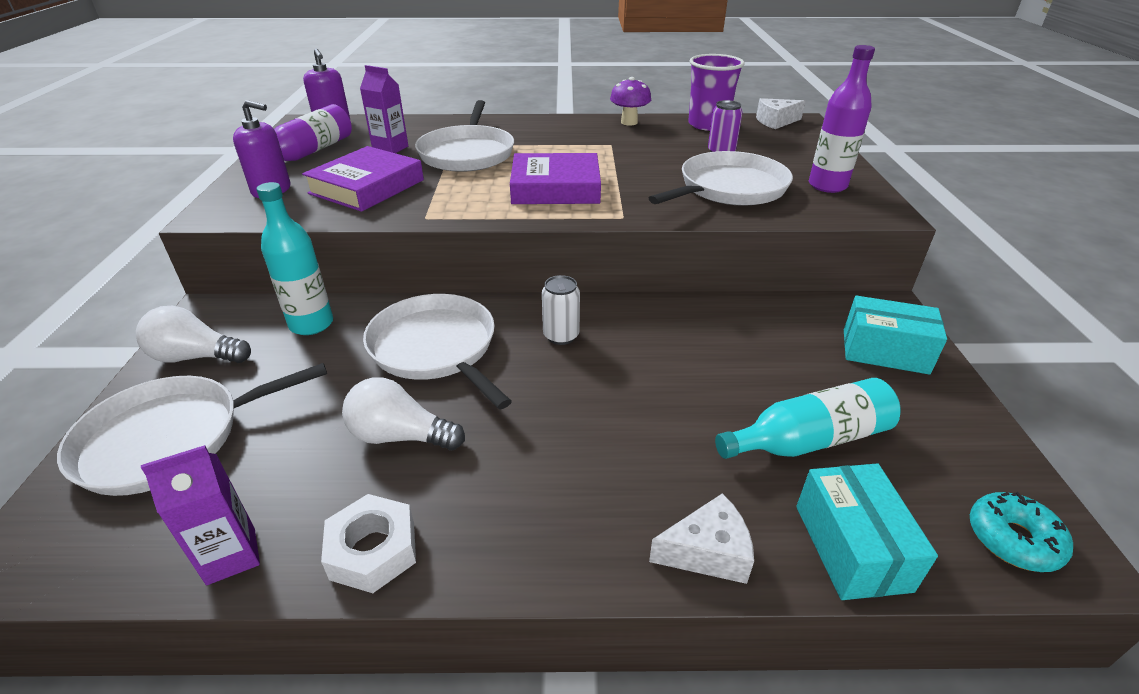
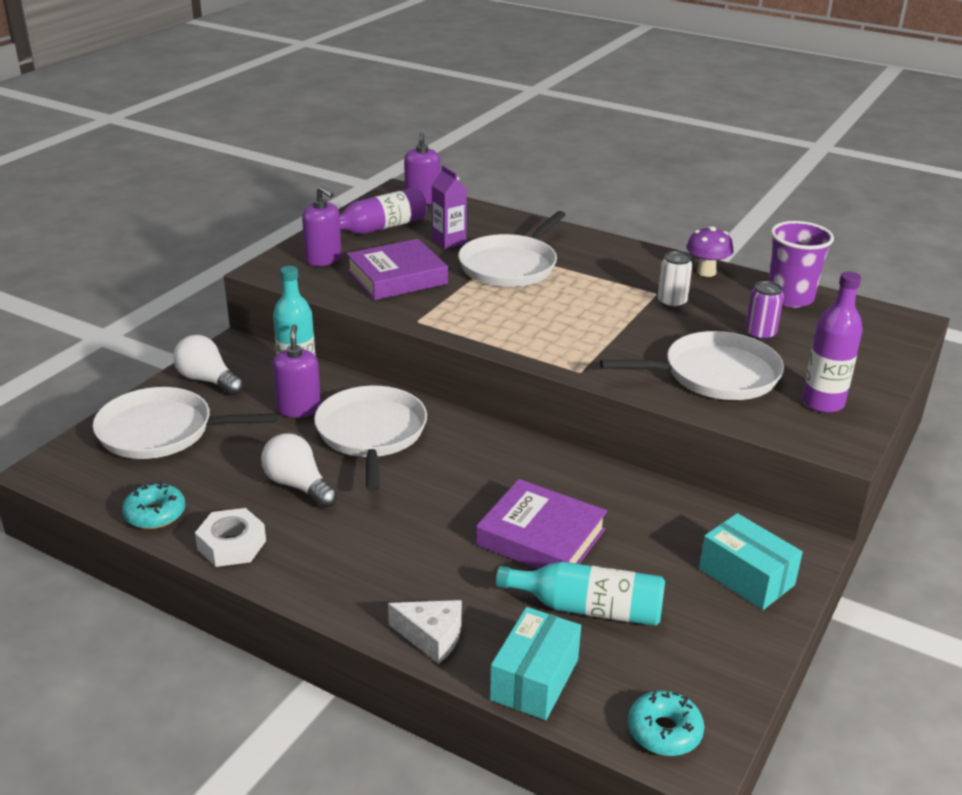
camera: 30 degrees right, 5 degrees down
purple carton [141,445,260,585] -> turquoise donut [122,482,185,529]
purple book [510,153,601,204] -> purple book moved to [476,479,607,569]
white can [542,275,580,345] -> white can moved to [658,251,692,308]
white cheese [756,98,806,129] -> none
none -> purple soap dispenser [272,324,321,418]

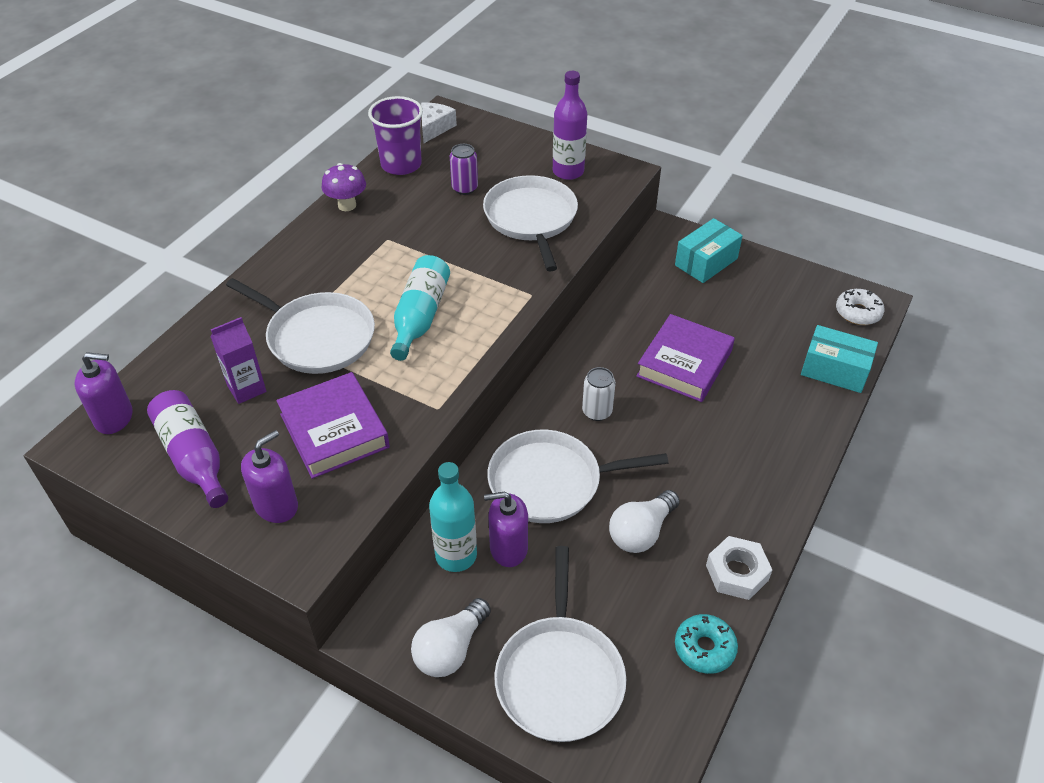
camera: 90 degrees left, 15 degrees up
white cheese [388,600,462,664] -> white cheese moved to [421,103,457,143]
turquoise bottle [496,562,665,626] -> turquoise bottle moved to [390,255,450,361]
turquoise donut [628,691,704,756] -> white donut [836,289,885,325]
white can [658,251,692,308] -> white can moved to [582,367,616,421]

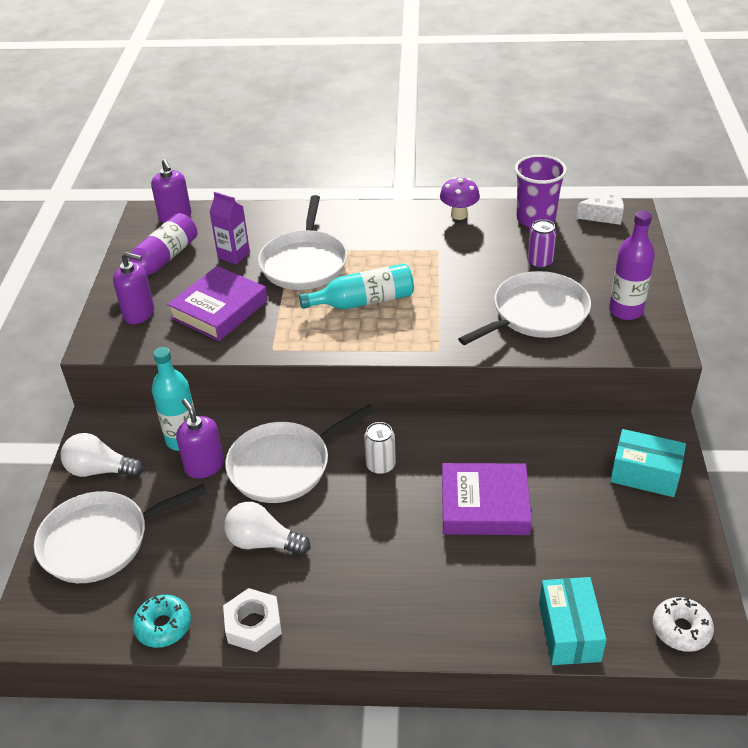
camera: 65 degrees right, 5 degrees down
white pan [487,430,668,523] -> white pan turned 90 degrees counterclockwise [225,404,375,503]

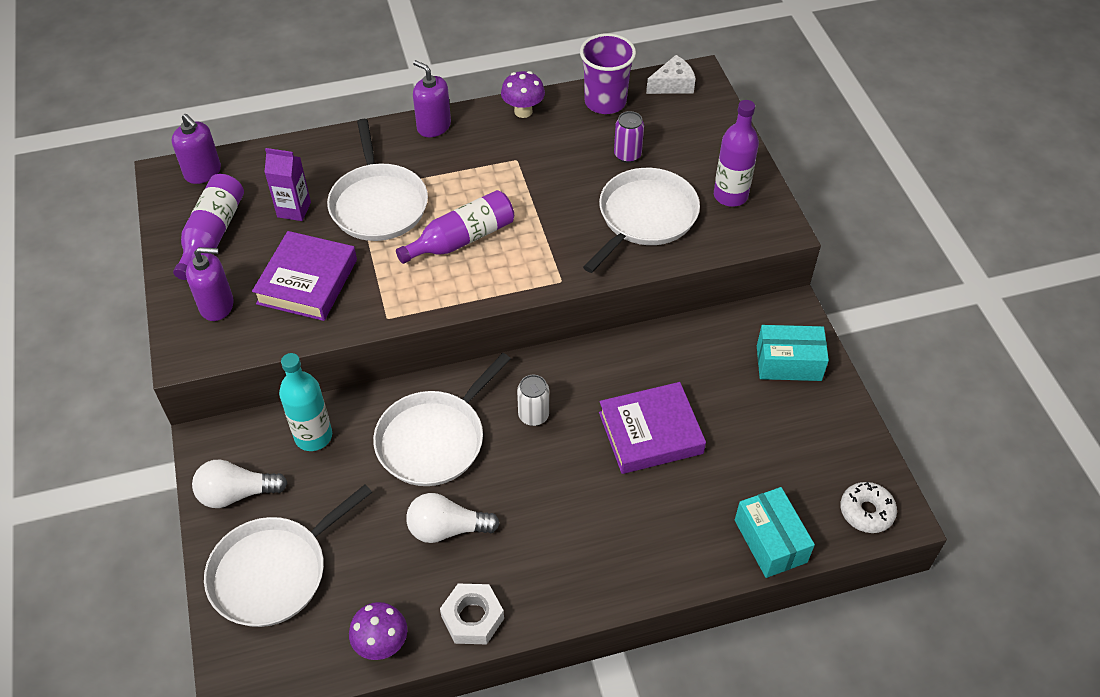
camera: 20 degrees left, 10 degrees up
turquoise donut [133,595,191,648] -> purple mushroom [349,602,407,660]
purple soap dispenser [176,399,224,479] -> purple soap dispenser moved to [413,60,451,137]
turquoise bottle [299,263,414,309] -> purple bottle [396,190,514,264]

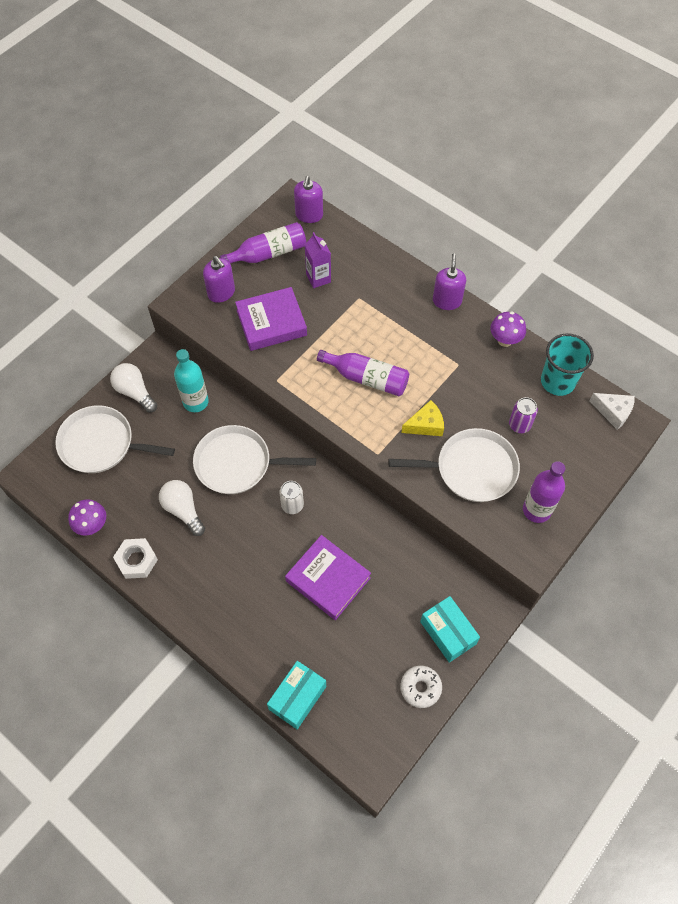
camera: 55 degrees right, 10 degrees up
white pan [327,119,428,241] -> none
purple cup [580,33,636,114] -> turquoise cup [541,333,594,396]
white donut [840,482,897,533] -> white donut moved to [400,666,442,708]
none -> yellow cheese [401,400,444,436]

